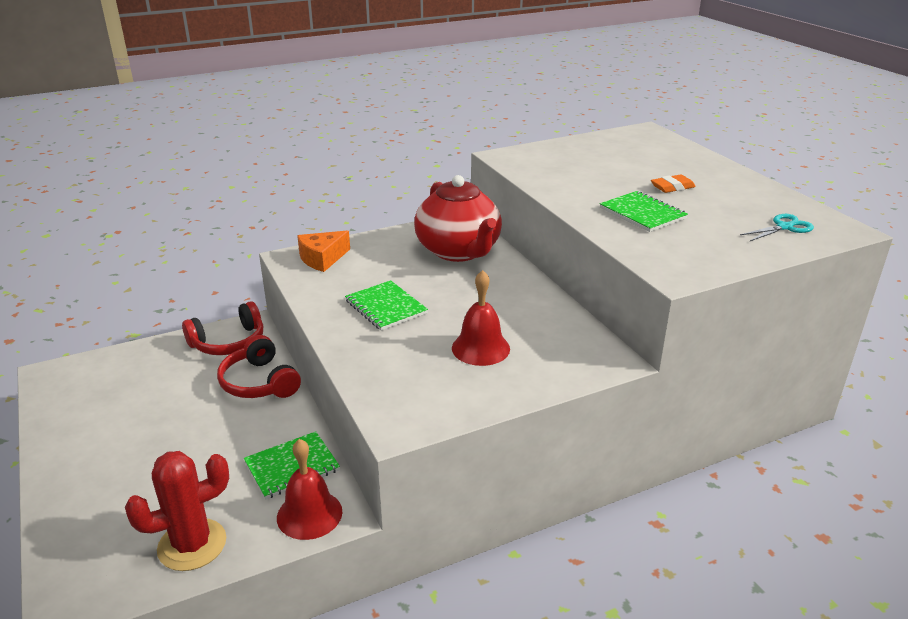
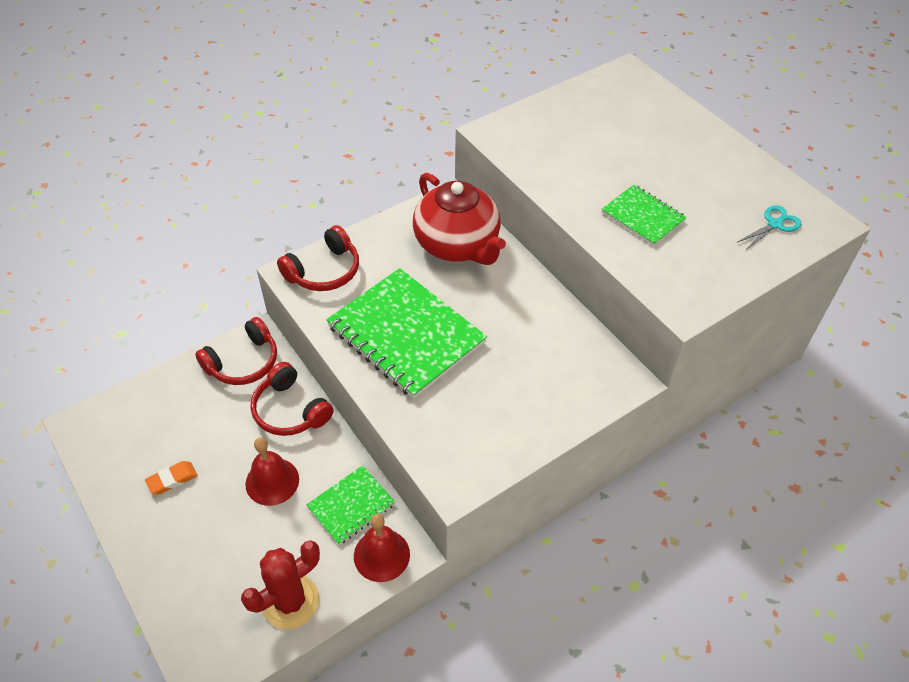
camera: 10 degrees left, 20 degrees up
orange cheese [297,231,350,272] -> red headphones [277,225,359,291]
green notebook [345,280,428,331] -> green notebook [326,268,487,399], size x1.91
red bell [452,270,510,366] -> red bell moved to [245,437,299,506]
orange eraser [651,174,696,193] -> orange eraser moved to [145,461,197,494]

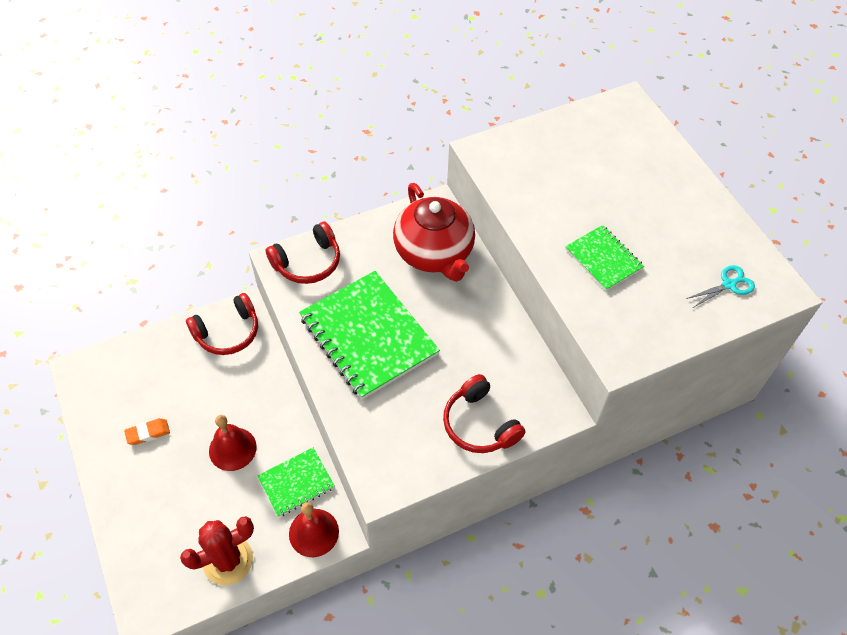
camera: 10 degrees right, 5 degrees up
red headphones [251,362,333,436] -> red headphones moved to [443,374,525,453]

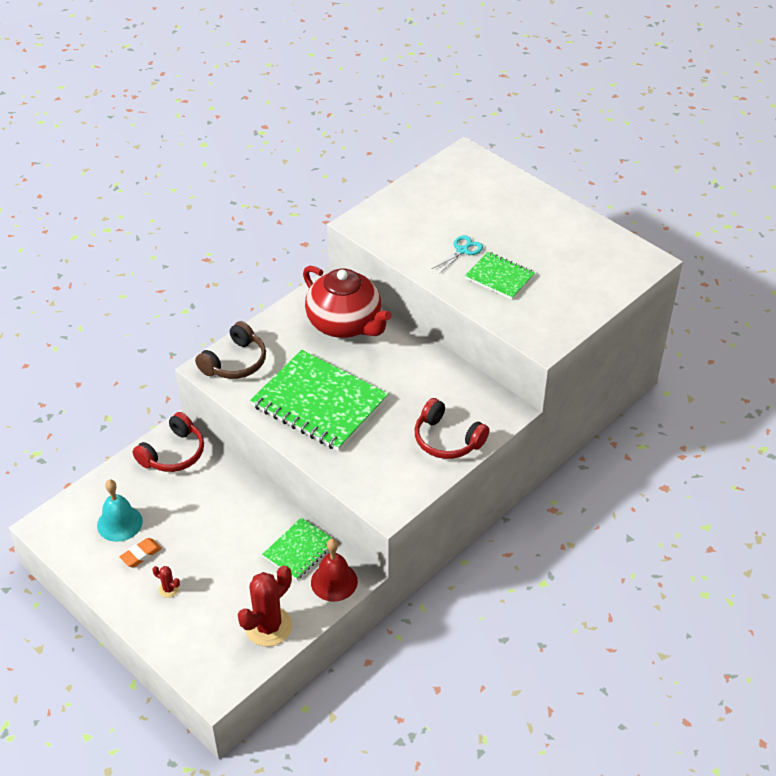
camera: 20 degrees left, 10 degrees down
red bell [209,415,257,471] -> none
red headphones [266,221,340,284] -> brown headphones [195,321,266,379]
turquoise scissors [686,265,755,308] -> turquoise scissors moved to [432,235,483,274]
none -> turquoise bell [97,480,143,542]
none -> red cactus [152,566,180,598]

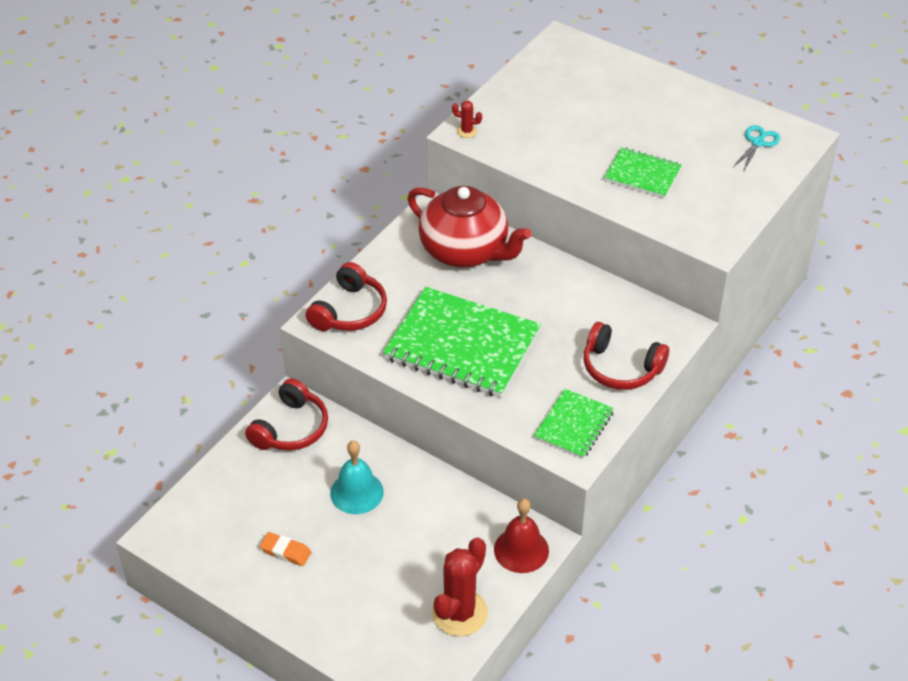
camera: 10 degrees left, 0 degrees up
turquoise bell [97,480,143,542] -> turquoise bell moved to [330,441,384,514]
orange eraser [119,538,162,567] -> orange eraser turned 75 degrees clockwise [260,532,311,566]
red cactus [152,566,180,598] -> red cactus moved to [452,100,482,138]
brown headphones [195,321,266,379] -> red headphones [306,262,387,331]
green notebook [262,517,332,580] -> green notebook moved to [534,389,614,459]
turquoise scissors [432,235,483,274] -> turquoise scissors moved to [733,125,780,172]

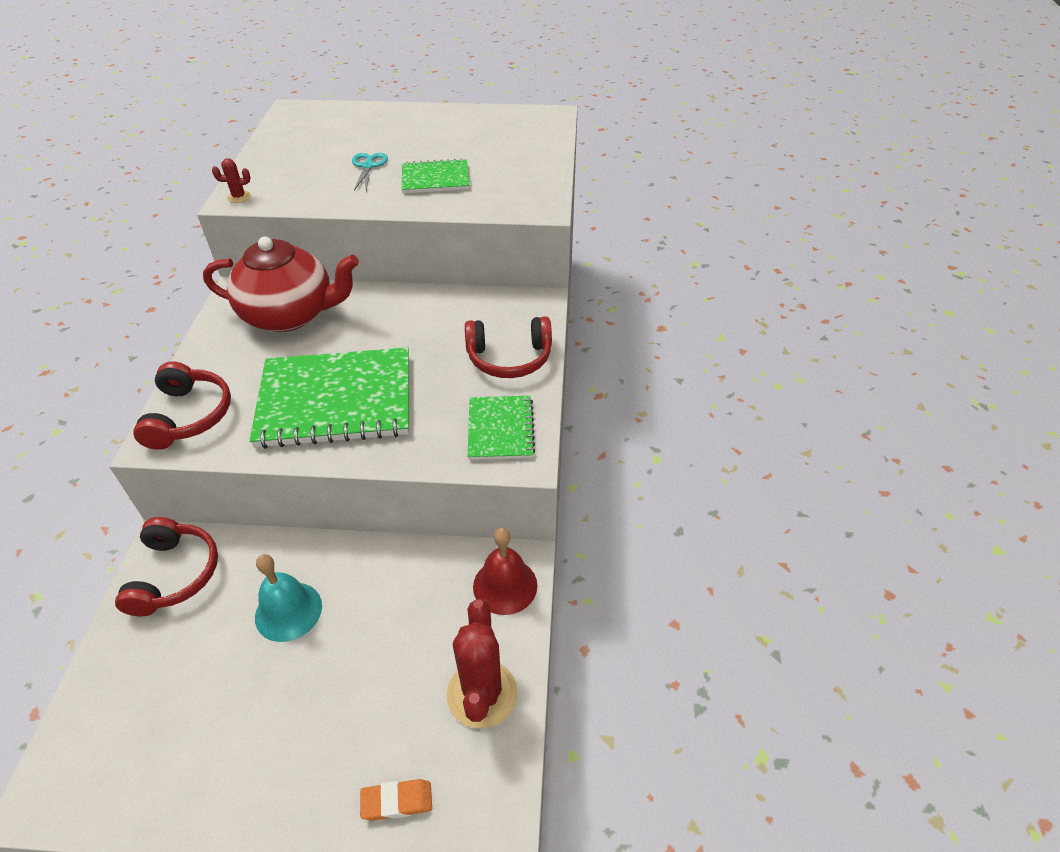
camera: 30 degrees left, 0 degrees up
orange eraser [260,532,311,566] -> orange eraser moved to [360,779,432,821]
turquoise scissors [733,125,780,172] -> turquoise scissors moved to [352,153,388,190]

